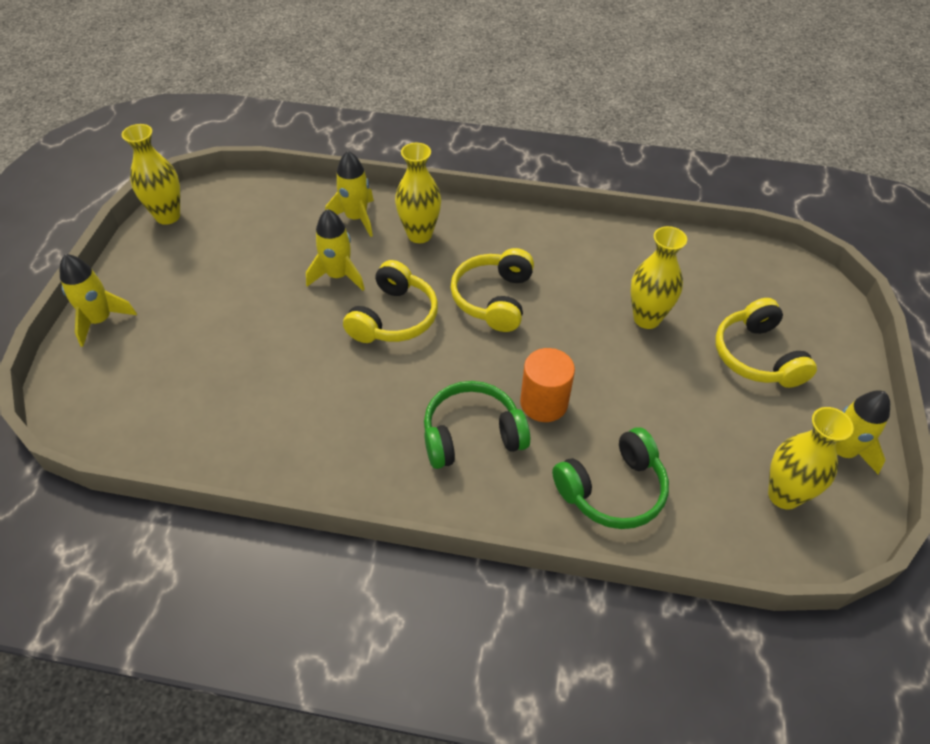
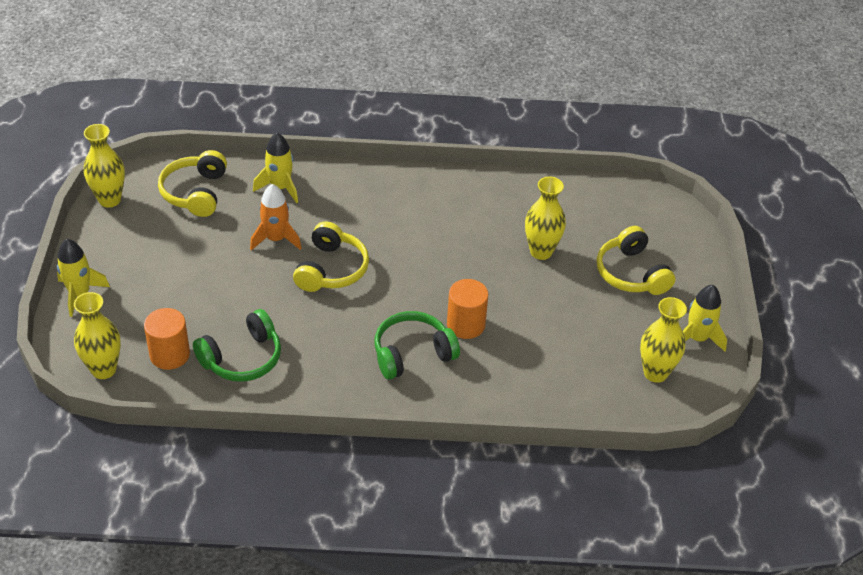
camera: 10 degrees left, 5 degrees down
yellow rocket [306,209,365,291] -> orange rocket [250,184,302,250]
yellow vase [395,143,441,243] -> yellow vase moved to [74,292,121,379]
yellow headphones [450,248,534,332] -> yellow headphones moved to [158,150,227,217]
green headphones [552,427,669,529] -> green headphones moved to [193,309,281,382]
none -> orange cylinder [144,308,190,370]

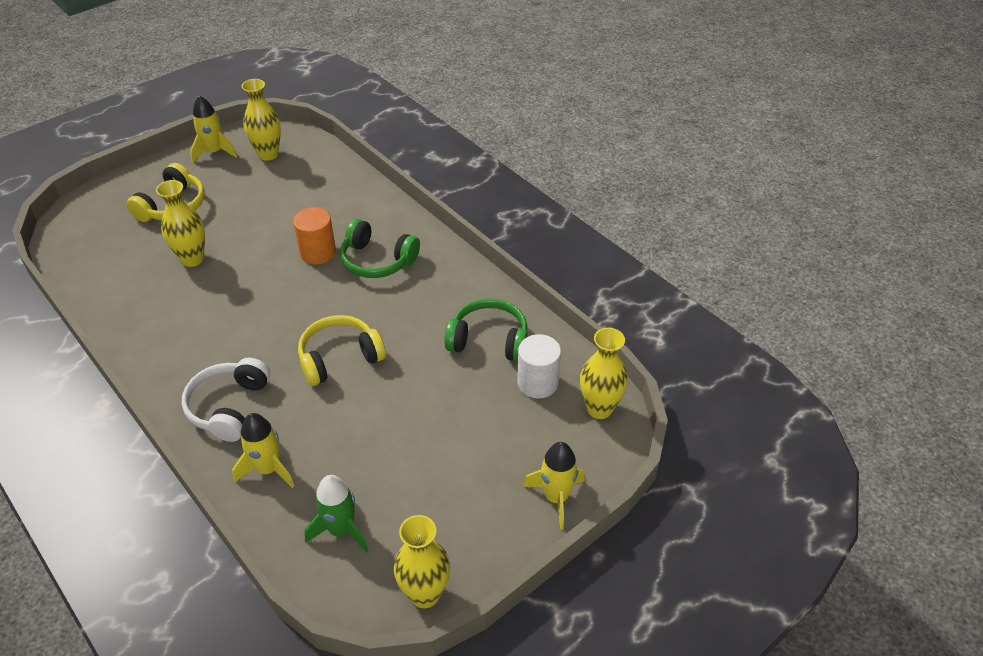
camera: 130 degrees left, 0 degrees up
orange cylinder [144,308,190,370] -> white cylinder [517,334,561,398]
yellow headphones [158,150,227,217] -> green rocket [304,475,368,552]
orange rocket [250,184,302,250] -> none
none -> white headphones [182,358,270,442]

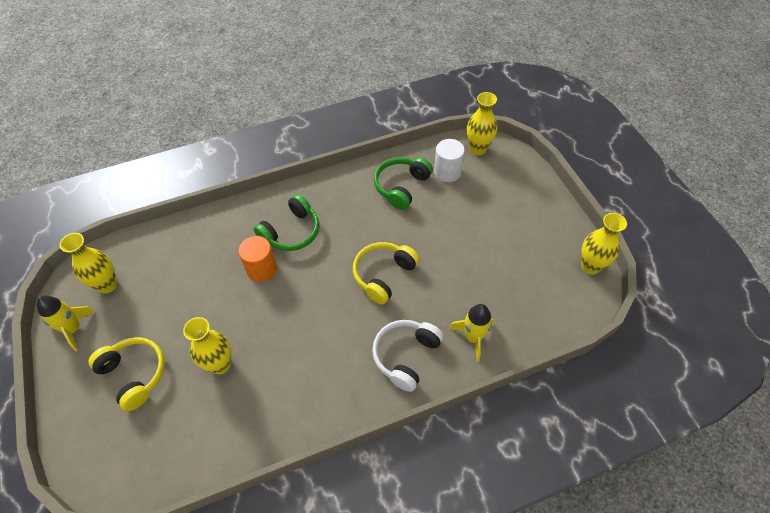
camera: 70 degrees left, 10 degrees up
white headphones [182,358,270,442] -> white headphones turned 90 degrees clockwise [372,320,444,392]
yellow headphones [298,315,386,386] -> yellow headphones turned 45 degrees clockwise [353,242,420,305]
green rocket [304,475,368,552] -> none
yellow rocket [523,442,585,529] -> none

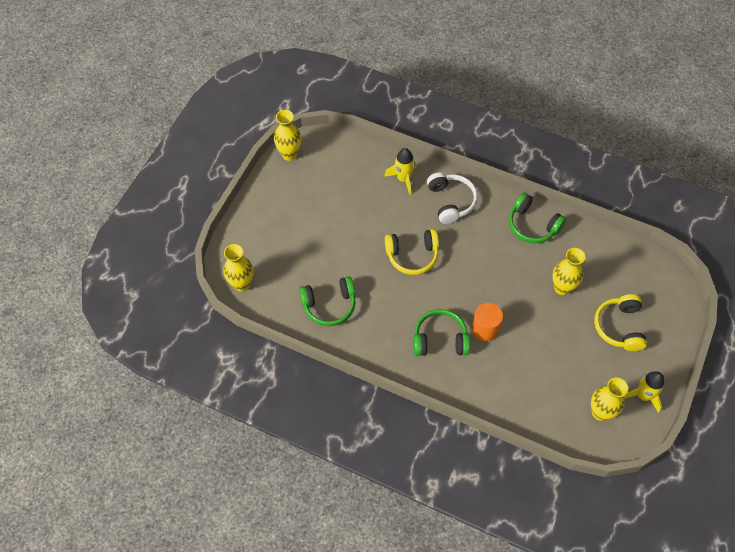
camera: 135 degrees left, 5 degrees up
white headphones [372,320,444,392] -> white headphones turned 90 degrees counterclockwise [427,172,478,224]
white cylinder [434,139,465,182] -> none
none -> green headphones [509,193,566,243]

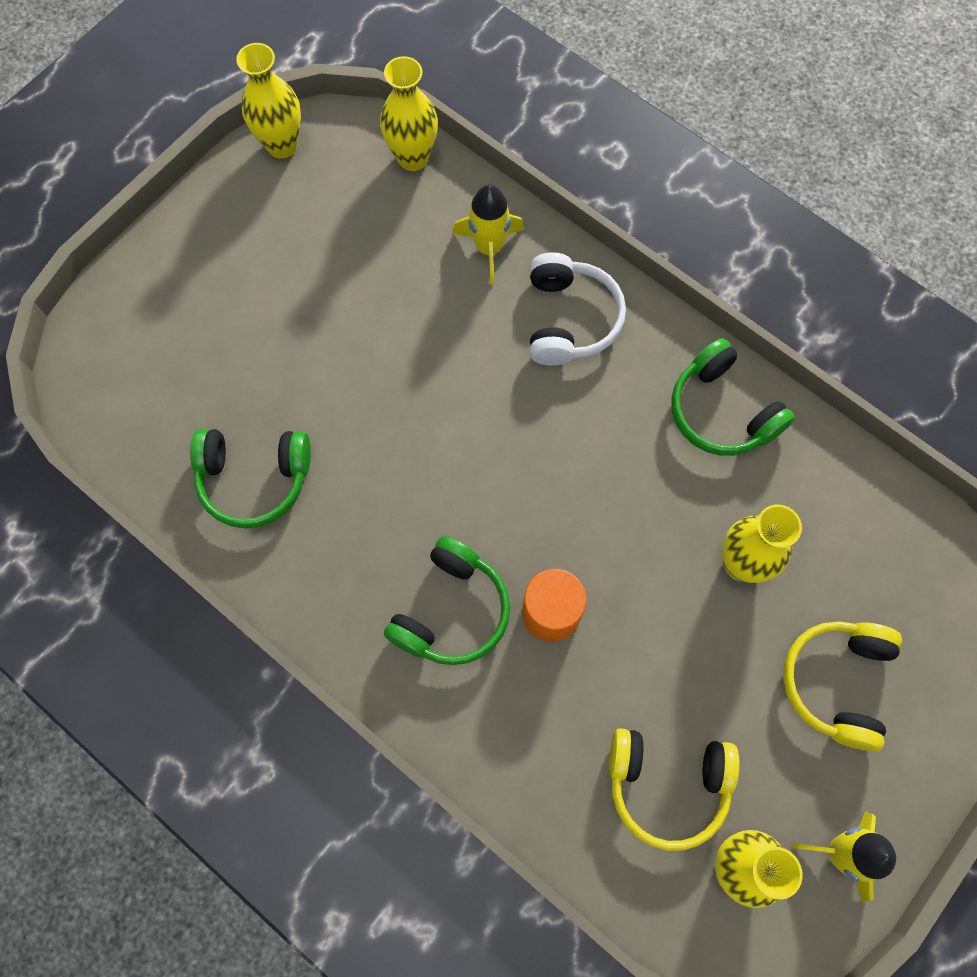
camera: 15 degrees right, 10 degrees up
yellow vase [223,244,254,292] -> yellow vase moved to [380,56,438,171]
yellow headphones [385,229,439,275] -> yellow headphones moved to [609,728,740,851]
green headphones [413,309,470,356] -> green headphones turned 105 degrees clockwise [384,536,510,665]

